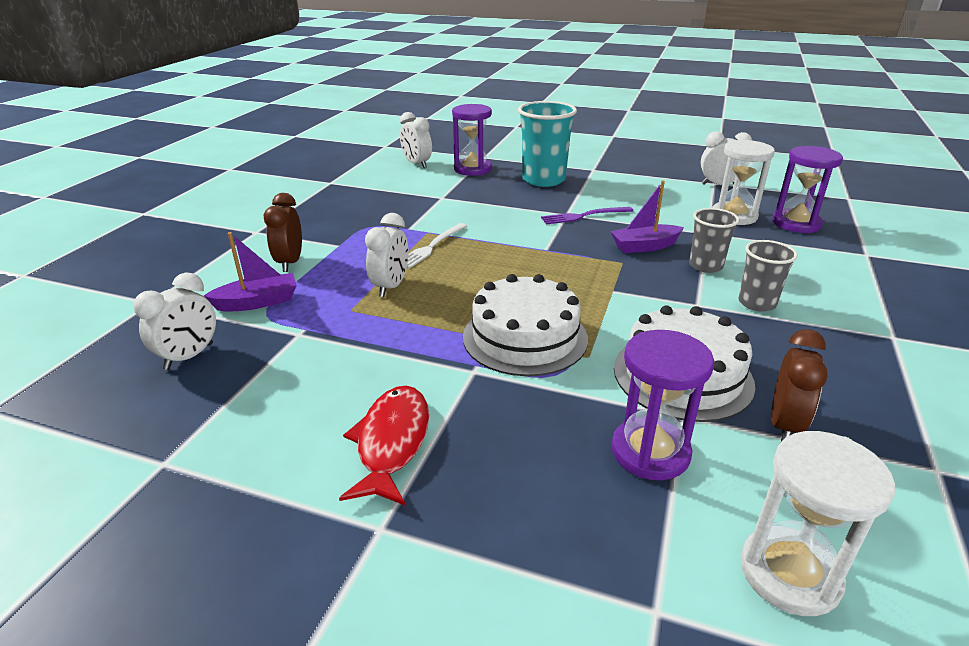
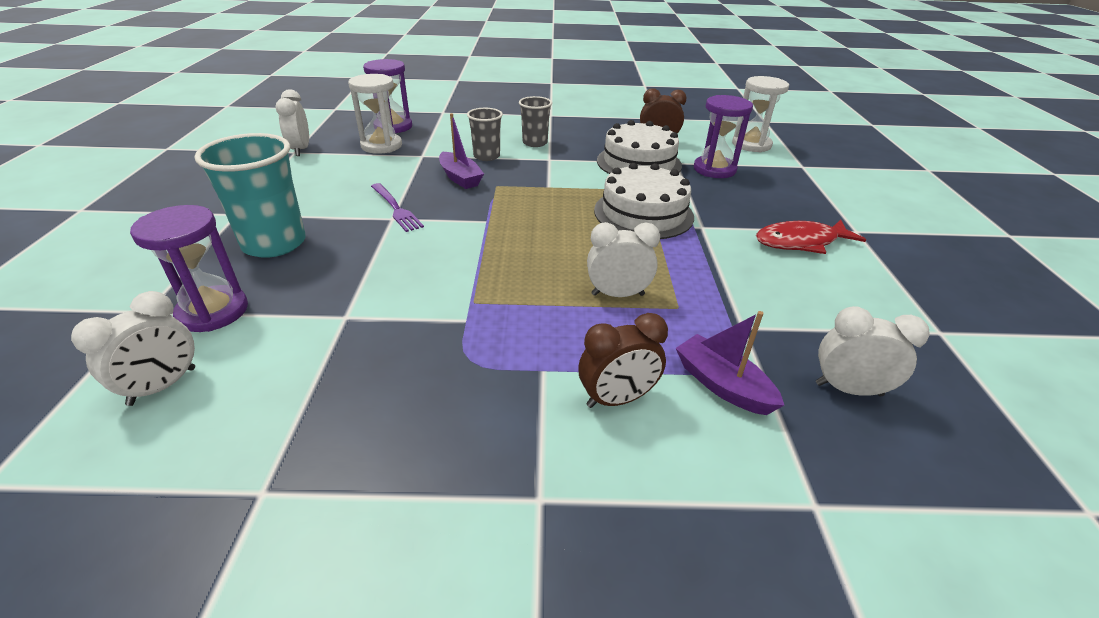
camera: 110 degrees left, 5 degrees up
white fork [407,223,467,268] -> none

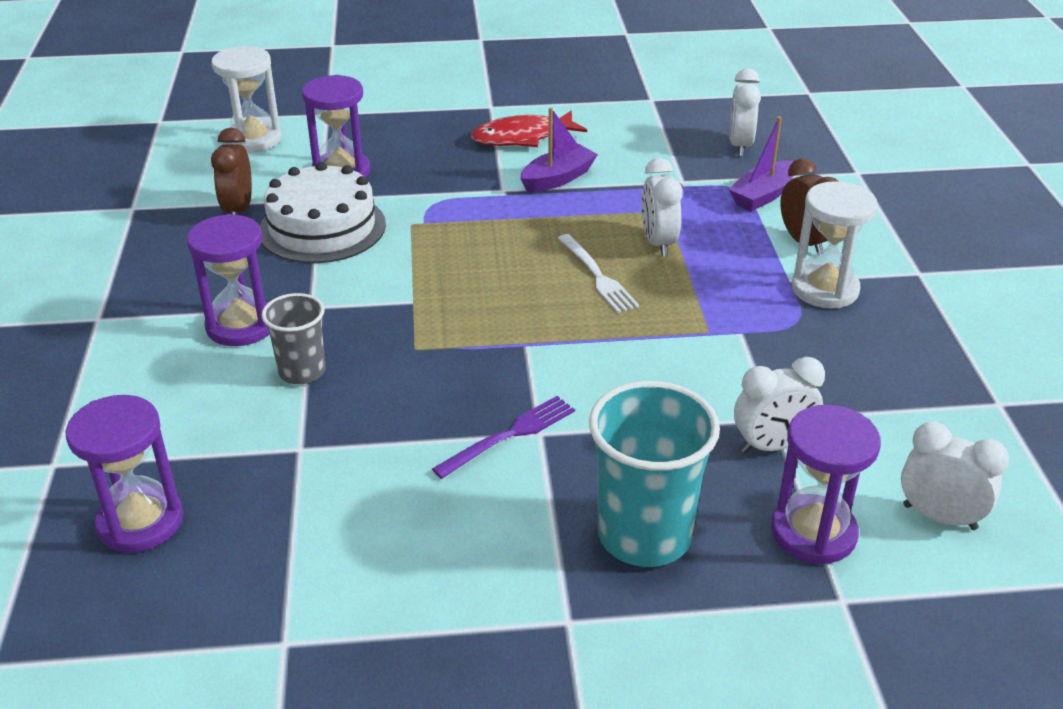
camera: 95 degrees left, 0 degrees up
white clock [275,89,309,156] -> white clock moved to [734,357,825,453]
white hourglass [348,74,402,154] -> white hourglass moved to [792,181,878,308]
purple boat [439,113,484,189] -> purple boat moved to [520,107,598,192]
grey cup [519,96,552,147] -> purple hourglass [187,214,270,346]
white cake [594,163,694,239] -> none
red fish [756,219,866,254] -> red fish turned 90 degrees clockwise [471,111,587,147]
none -> white fork [558,234,639,313]

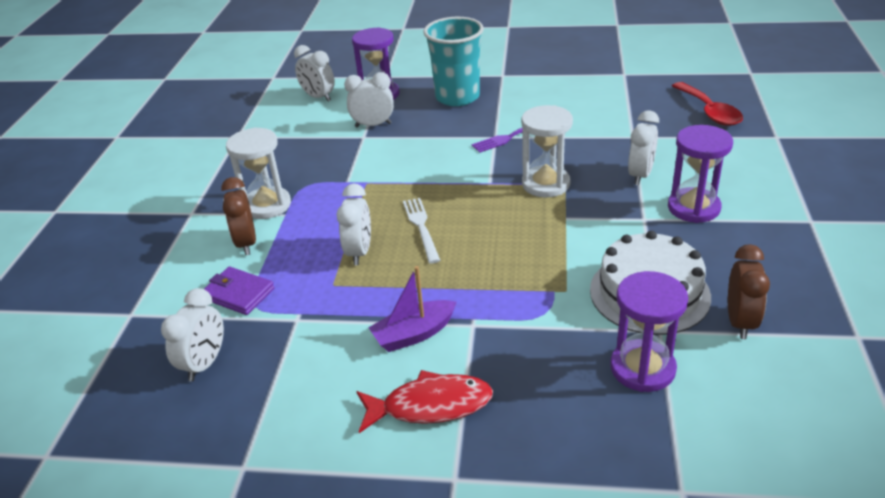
camera: 165 degrees left, 0 degrees up
purple hourglass [65,395,183,553] -> red spoon [672,82,743,126]
white hourglass [212,46,281,153] -> white hourglass moved to [522,105,573,197]
grey cup [262,293,325,384] -> white clock [628,110,659,185]
purple boat [729,116,794,211] -> purple wallet [204,267,275,315]

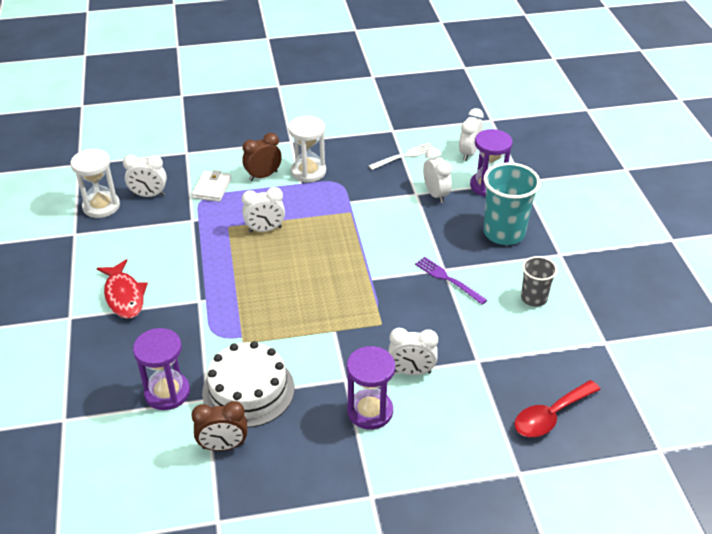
camera: 70 degrees right, 5 degrees up
purple wallet [204,267,275,315] -> white wallet [192,170,231,202]
purple boat [368,266,457,352] -> none
white fork [403,198,440,263] -> white fork moved to [369,143,434,170]
white hourglass [522,105,573,197] -> white hourglass moved to [71,149,120,218]
none -> grey cup [521,256,557,307]

